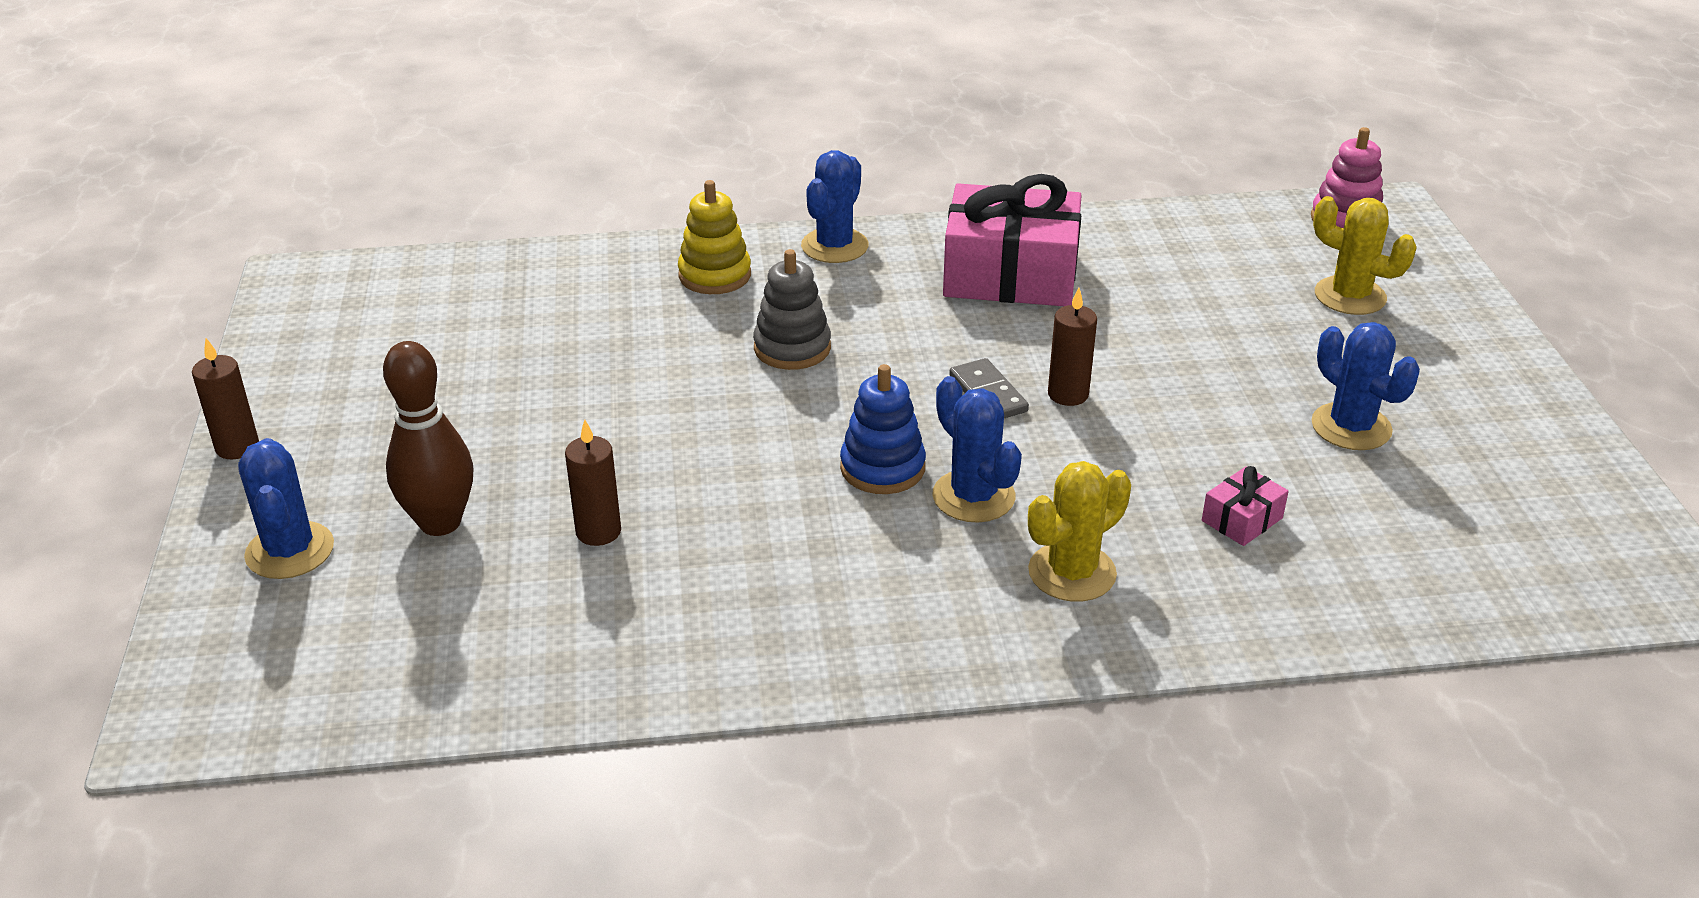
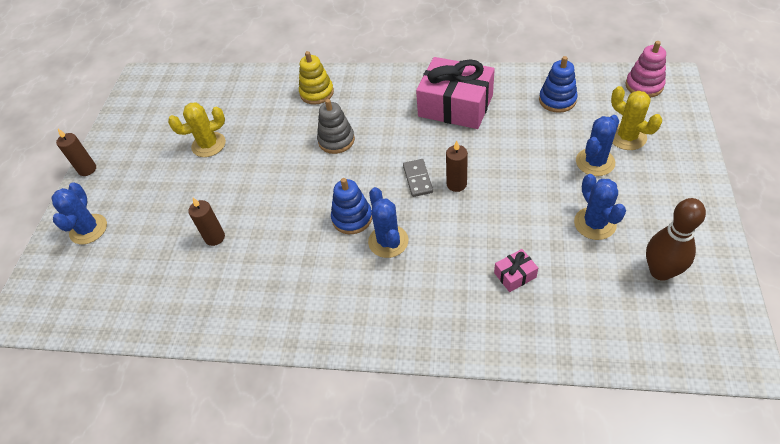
camera: 20 degrees right, 15 degrees up
brown bowling pin [383,341,474,536] -> brown bowling pin moved to [646,198,706,281]
blue cactus [801,150,869,263] -> blue cactus moved to [576,115,619,176]
yellow cactus [1028,461,1131,602] -> yellow cactus moved to [168,102,226,157]
none -> blue stacking toy [539,56,578,113]

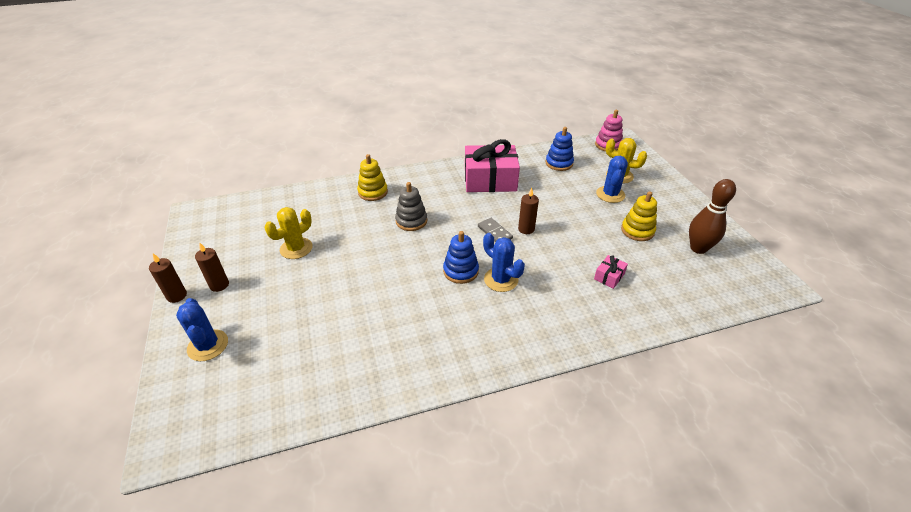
camera: 30 degrees left, 10 degrees down
brown candle [188,198,225,246] -> brown candle moved to [195,242,229,292]
blue cactus [574,174,626,240] -> yellow stacking toy [621,191,657,241]

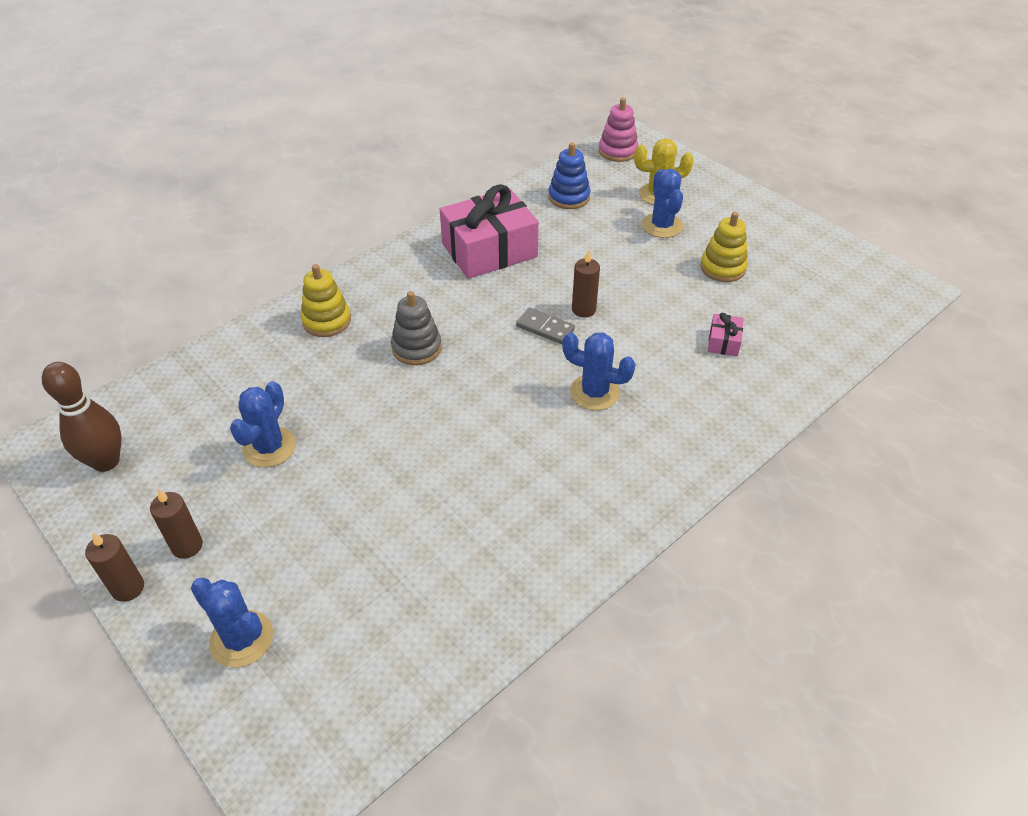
camera: 25 degrees left, 5 degrees up
yellow cactus [265,207,313,259] -> blue cactus [230,381,296,468]
blue stacking toy [443,231,479,284] -> none
brown bowling pin [689,179,736,254] -> brown bowling pin moved to [42,362,122,472]

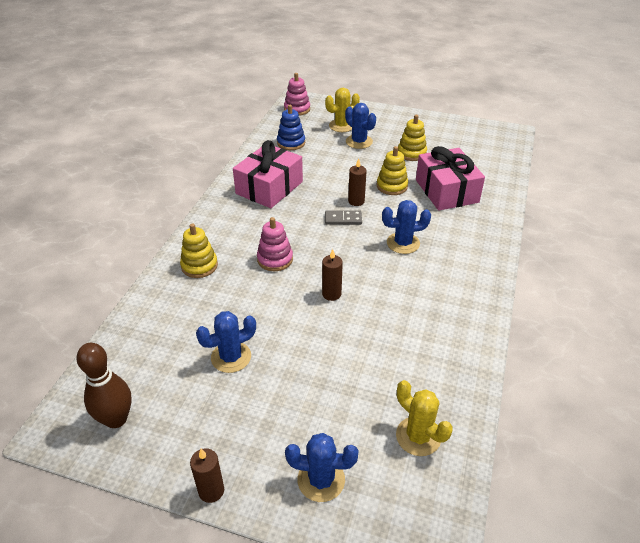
camera: 30 degrees left, 5 degrees down
brown candle [150,489,203,559] -> brown candle moved to [322,249,343,301]
blue cactus [230,381,296,468] -> blue cactus turned 75 degrees clockwise [196,311,256,373]
grey stacking toy [391,291,442,365] -> pink stacking toy [257,217,293,271]
pink gift [708,313,744,356] -> pink gift [416,146,485,211], size x2.38
none -> yellow stacking toy [377,146,408,195]
none -> yellow cactus [396,380,453,456]

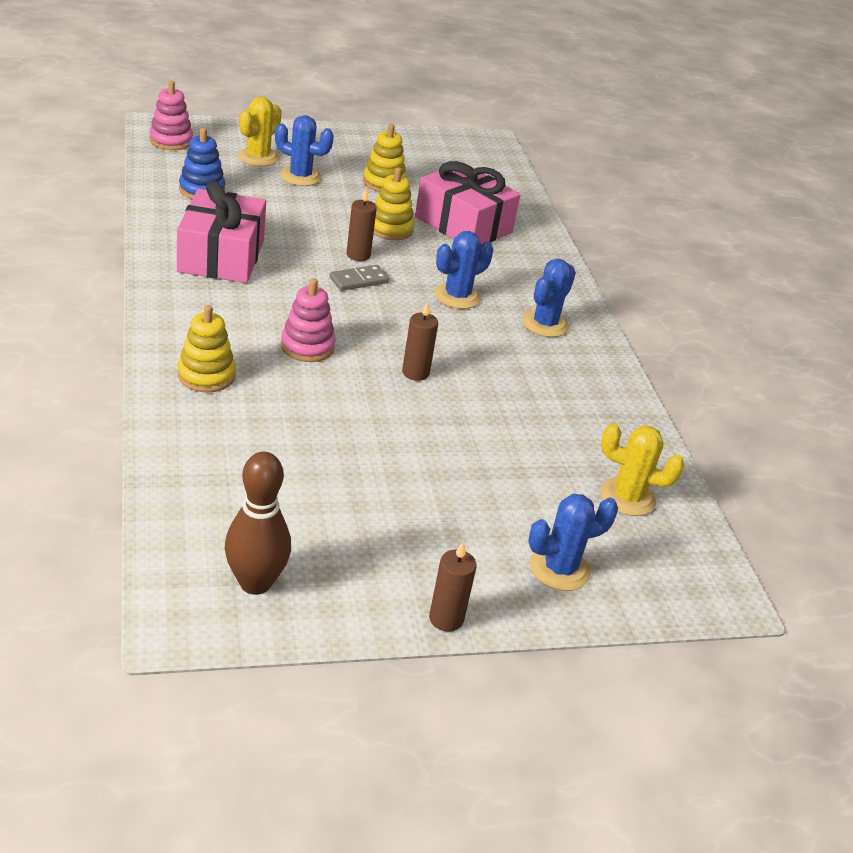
camera: 35 degrees left, 5 degrees down
blue cactus [196,311,256,373] -> blue cactus moved to [522,259,576,337]

